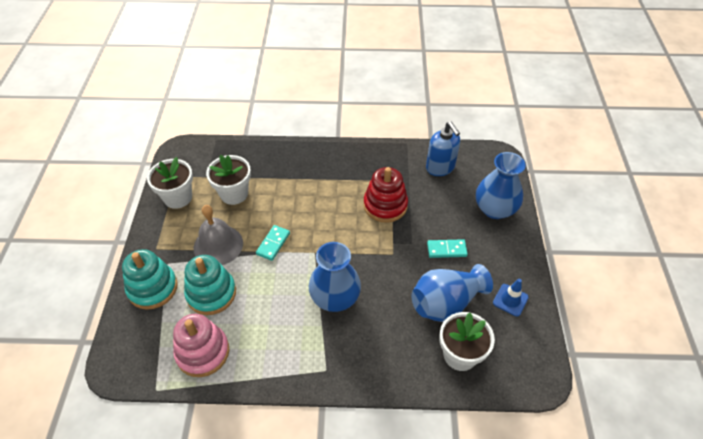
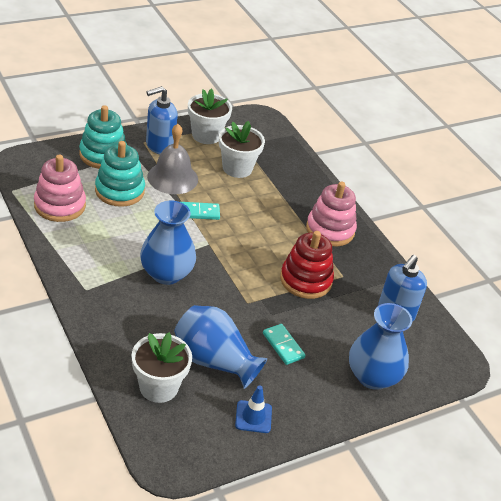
camera: 55 degrees right, 10 degrees down
none -> blue soap dispenser [146,86,178,154]
none -> pink stacking toy [306,182,357,246]

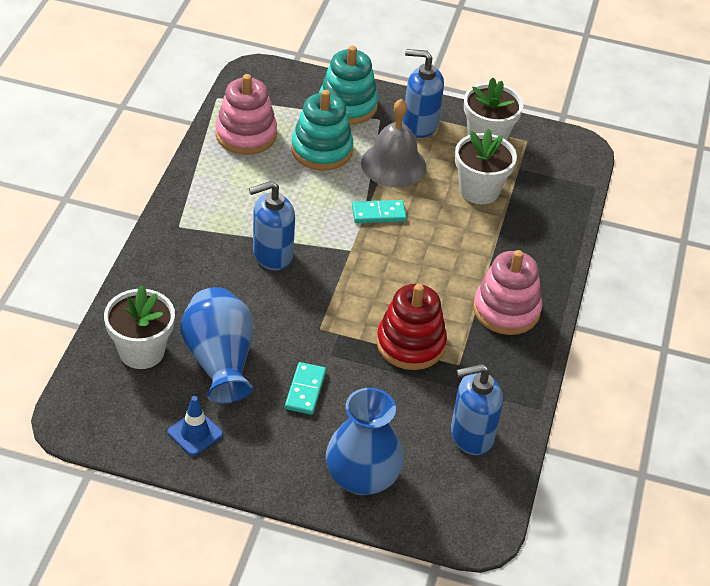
camera: 45 degrees right, 5 degrees up
blue vase [140,201,196,285] -> blue soap dispenser [249,181,295,270]
turquoise domino [181,202,220,220] -> turquoise domino turned 45 degrees counterclockwise [352,200,407,223]

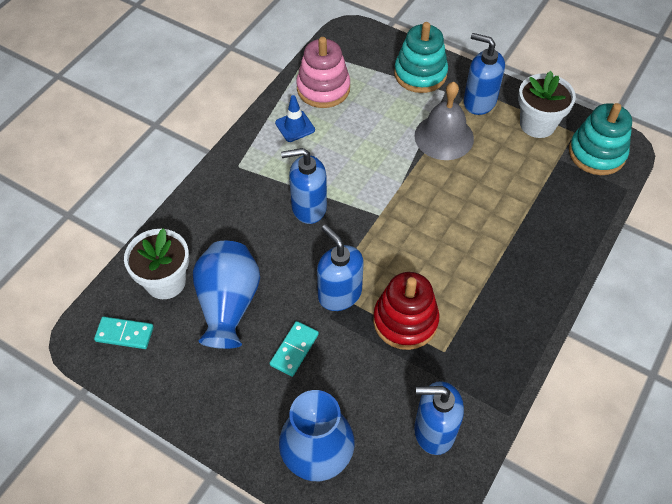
camera: 20 degrees right, 10 degrees up
blue traffic cone [168,396,223,456] -> blue traffic cone moved to [275,95,315,142]
turquoise stacking toy [291,90,353,170] -> turquoise stacking toy moved to [569,103,632,175]
turquoise domino [352,200,407,223] -> turquoise domino moved to [94,317,154,349]
white flower pot [455,129,517,204] -> none
pink stacking toy [473,250,542,335] -> none
none -> blue soap dispenser [317,225,363,311]

